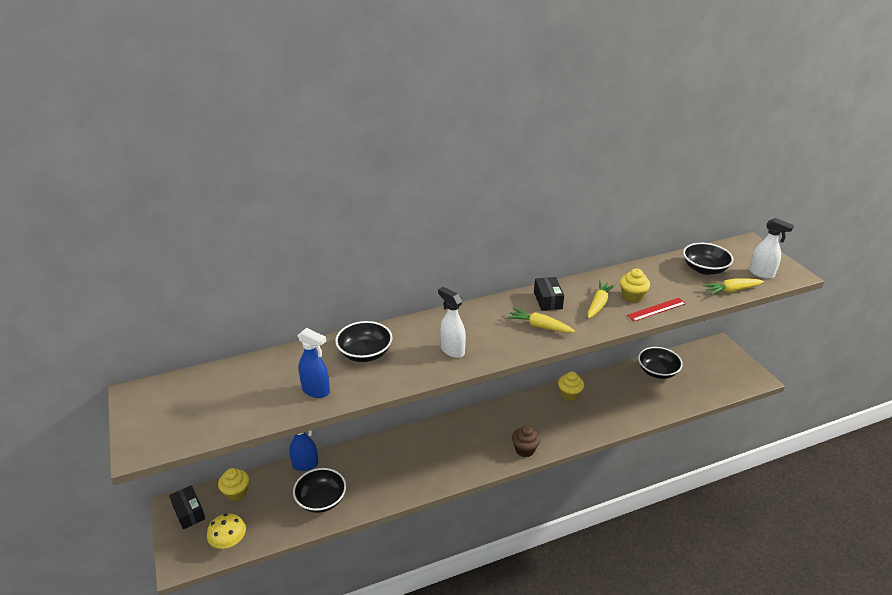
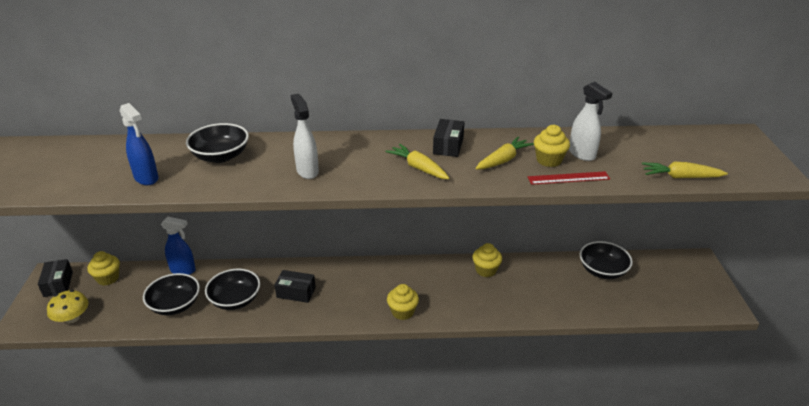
camera: 20 degrees right, 0 degrees up
brown cupcake [512,425,540,457] -> yellow cupcake [387,284,419,320]
black bowl [683,243,734,275] -> black bowl moved to [205,268,260,310]
white spray bottle [749,218,794,279] -> white spray bottle moved to [569,82,612,161]
none -> black box [275,270,316,303]

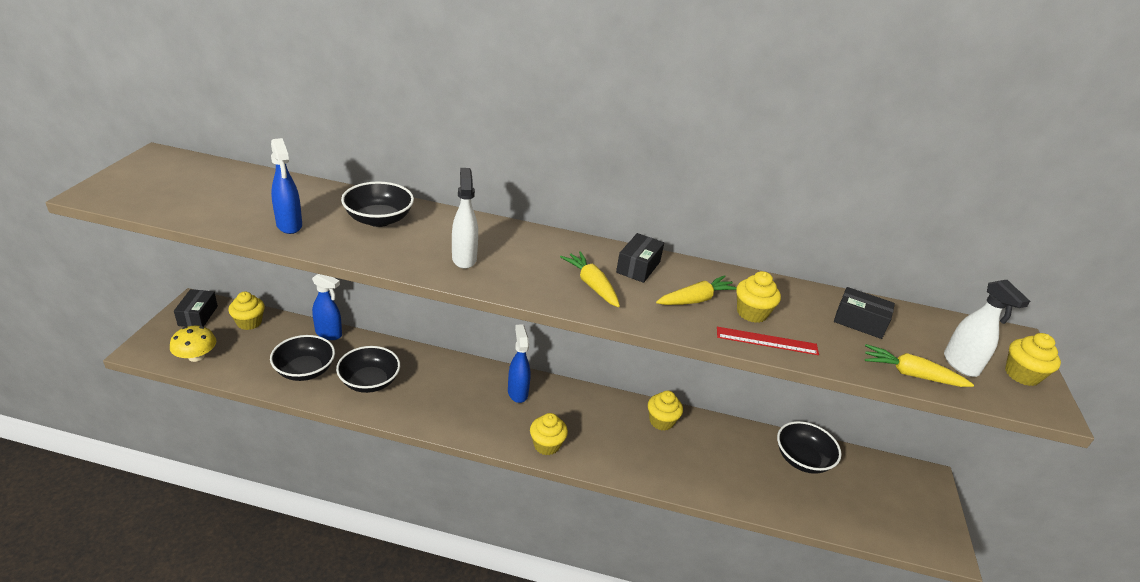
camera: 10 degrees right, 0 degrees up
black box [275,270,316,303] -> black box moved to [834,287,895,339]
white spray bottle [569,82,612,161] -> white spray bottle moved to [944,280,1030,377]
none -> blue spray bottle [508,324,531,403]
none -> yellow cupcake [1005,333,1061,386]

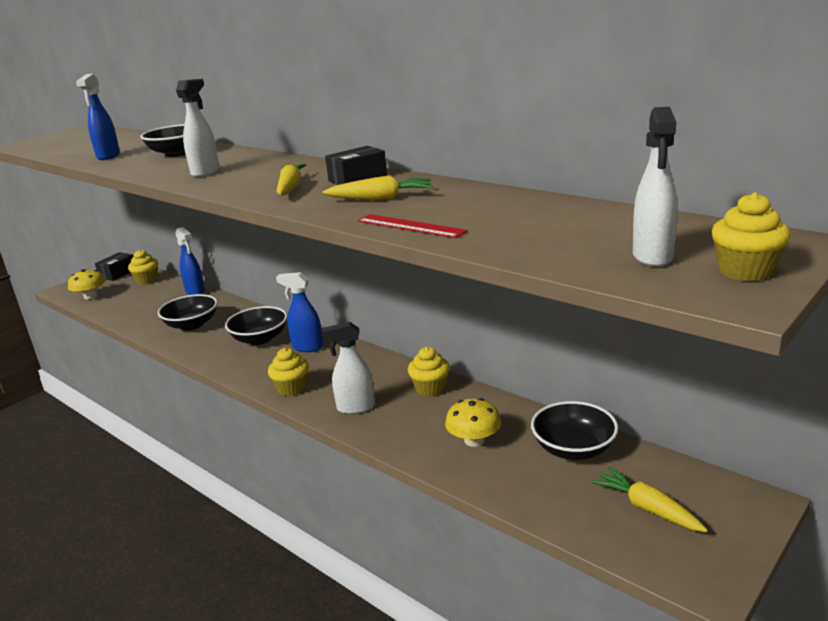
camera: 35 degrees right, 10 degrees down
black bowl [270,335,335,381] -> black bowl moved to [225,306,287,345]
blue spray bottle [508,324,531,403] -> blue spray bottle turned 90 degrees counterclockwise [276,272,323,352]
yellow cupcake [736,271,781,323] -> none
black box [834,287,895,339] -> none
yellow carrot [865,344,974,387] -> yellow carrot moved to [591,467,708,532]
none -> white spray bottle [322,322,375,414]
none -> yellow mushroom [445,398,502,447]

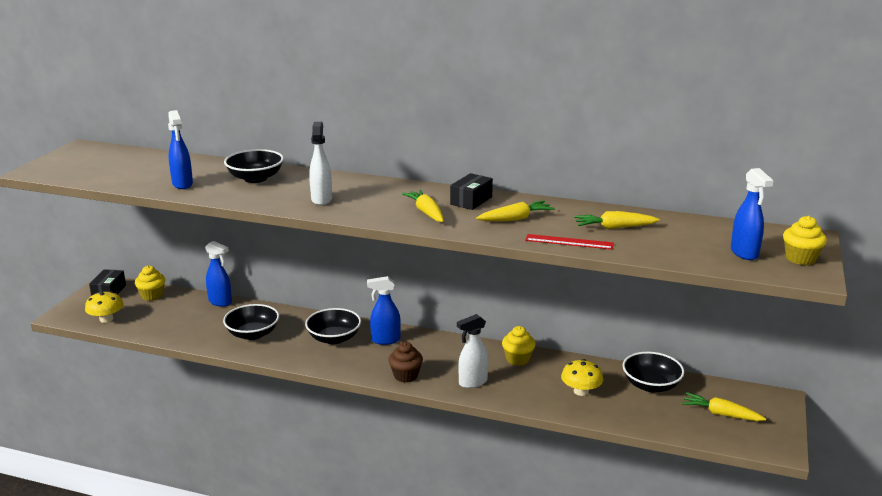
camera: 25 degrees left, 0 degrees up
yellow cupcake [268,348,309,396] -> brown cupcake [388,342,423,383]
white spray bottle [633,107,678,267] -> blue spray bottle [731,168,774,260]
none -> yellow carrot [574,211,660,229]

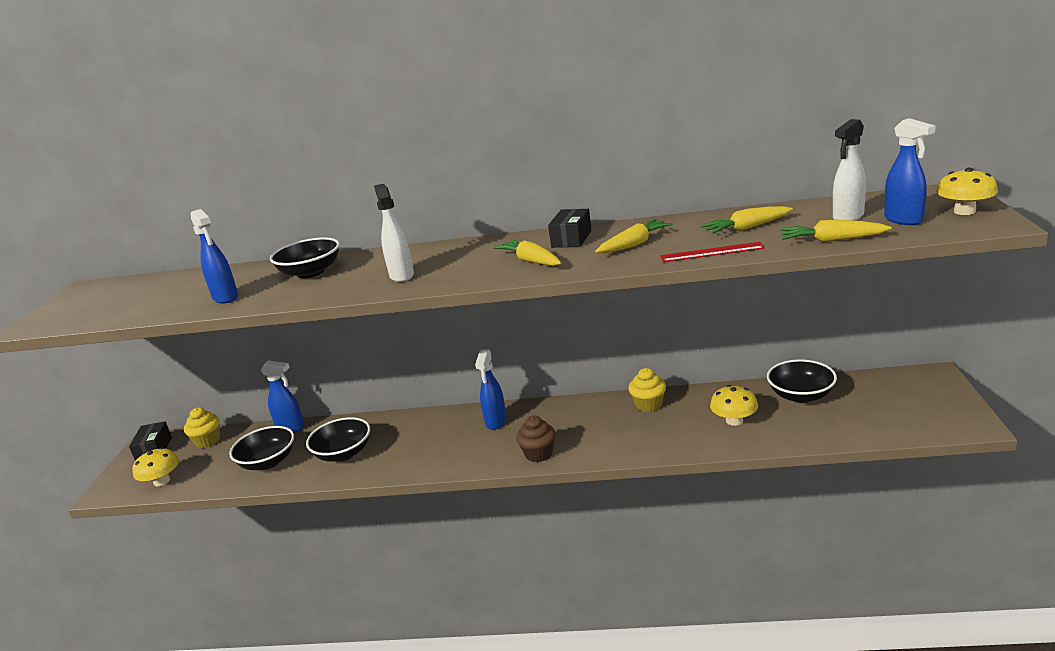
camera: 10 degrees left, 0 degrees up
black bowl [305,308,361,344] -> black bowl moved to [229,426,294,470]
blue spray bottle [367,276,401,345] -> blue spray bottle turned 60 degrees counterclockwise [475,349,507,430]
white spray bottle [457,314,489,388] -> white spray bottle moved to [833,119,866,221]
yellow carrot [682,392,766,421] -> yellow carrot moved to [780,220,891,242]
yellow cupcake [783,216,827,265] -> yellow mushroom [936,168,998,215]

